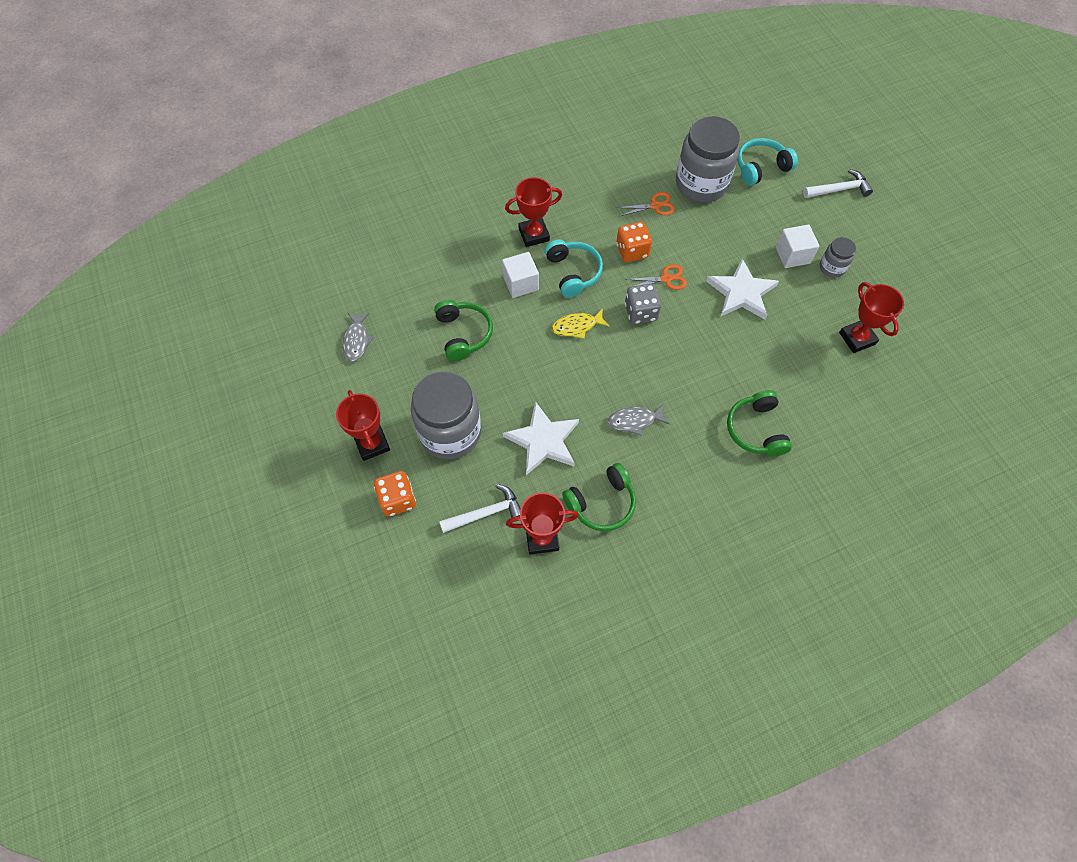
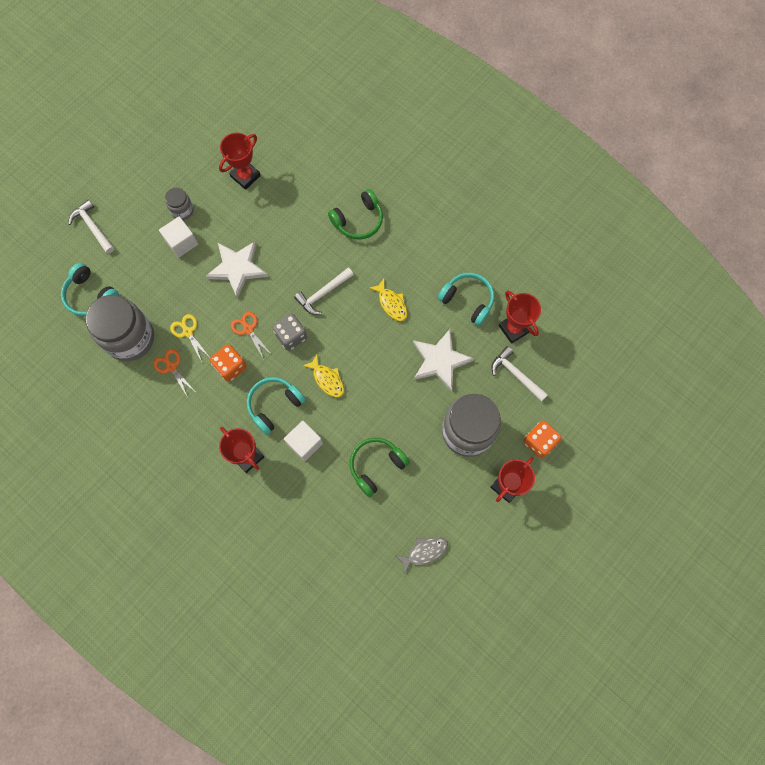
camera: 115 degrees left, 10 degrees up
green headphones [562,463,636,531] -> turquoise headphones [438,273,494,326]
grey fish [608,404,670,436] -> yellow fish [370,279,407,321]
none -> yellow scissors [170,314,210,362]
none -> white hammer [294,267,354,315]

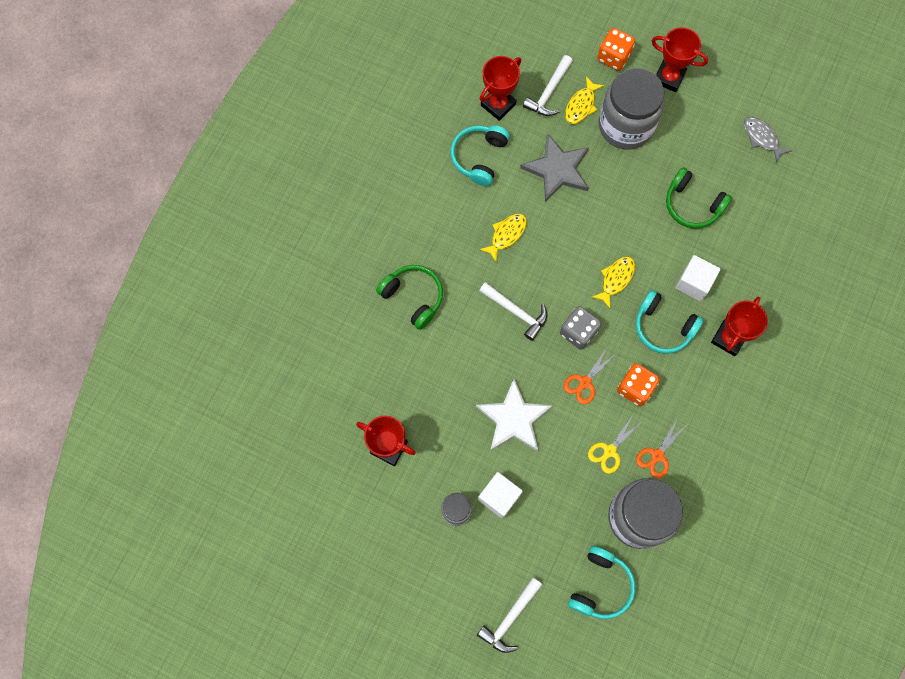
camera: 105 degrees left, 0 degrees up
white star [413,329,474,392] -> grey star [520,133,589,202]
none -> yellow fish [565,76,604,124]

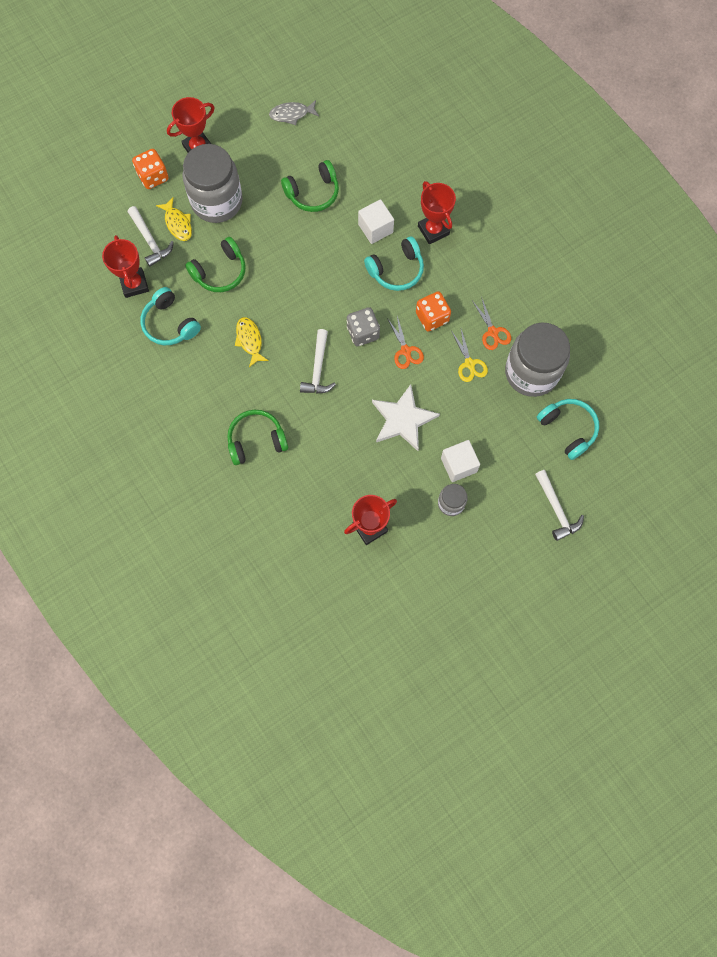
camera: 60 degrees left, 0 degrees up
white hammer [479,282,548,341] -> white hammer turned 120 degrees clockwise [300,329,336,394]
grey star [520,133,589,202] -> green headphones [185,237,246,292]
yellow fish [592,256,635,309] -> none

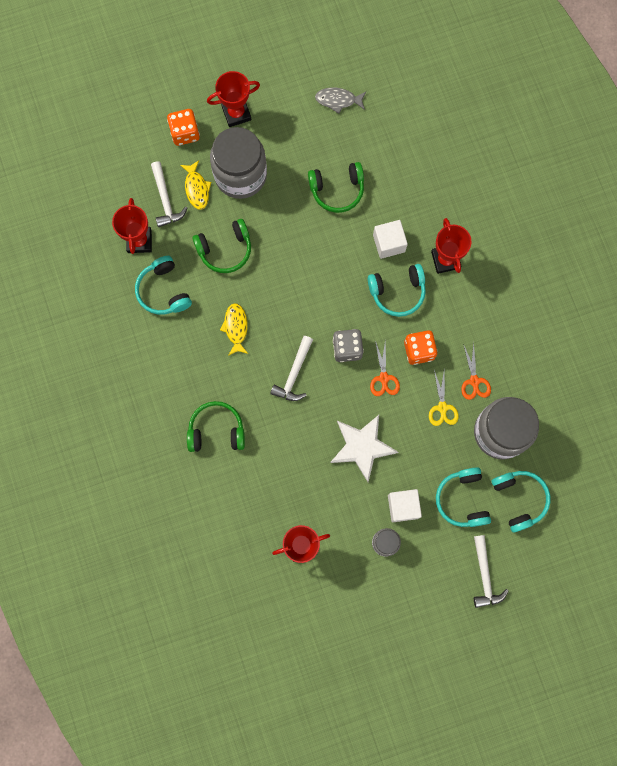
camera: 15 degrees right, 5 degrees up
none -> turquoise headphones [436,467,491,527]

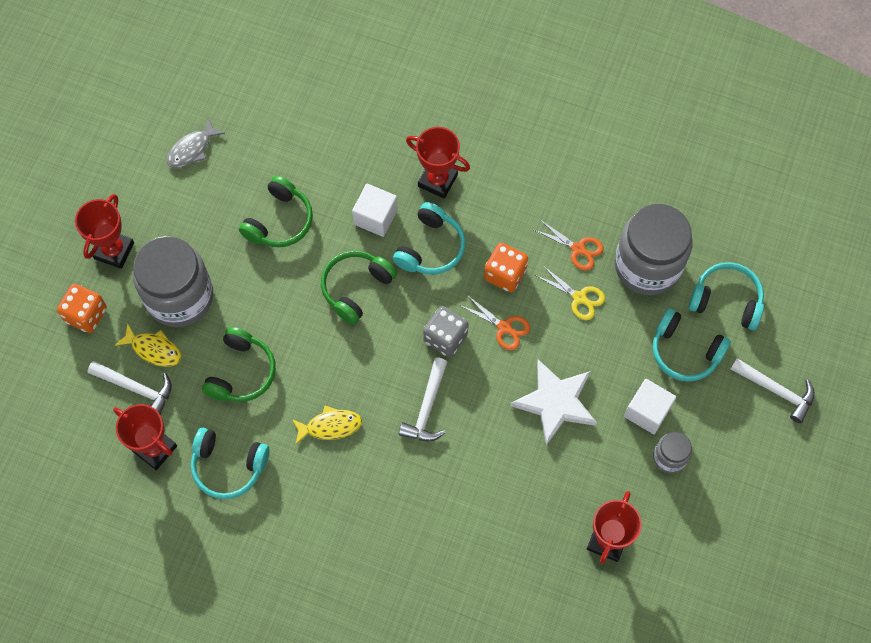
camera: 50 degrees left, 10 degrees down
green headphones [187,401,245,452] -> green headphones moved to [321,251,397,325]
yellow fish [220,303,248,356] -> yellow fish turned 135 degrees clockwise [292,406,362,445]
white hammer [270,336,313,401] -> white hammer turned 45 degrees clockwise [399,357,447,441]

